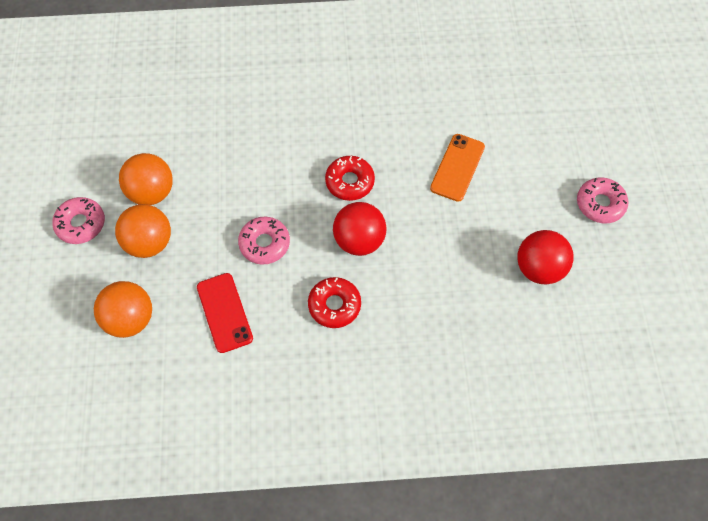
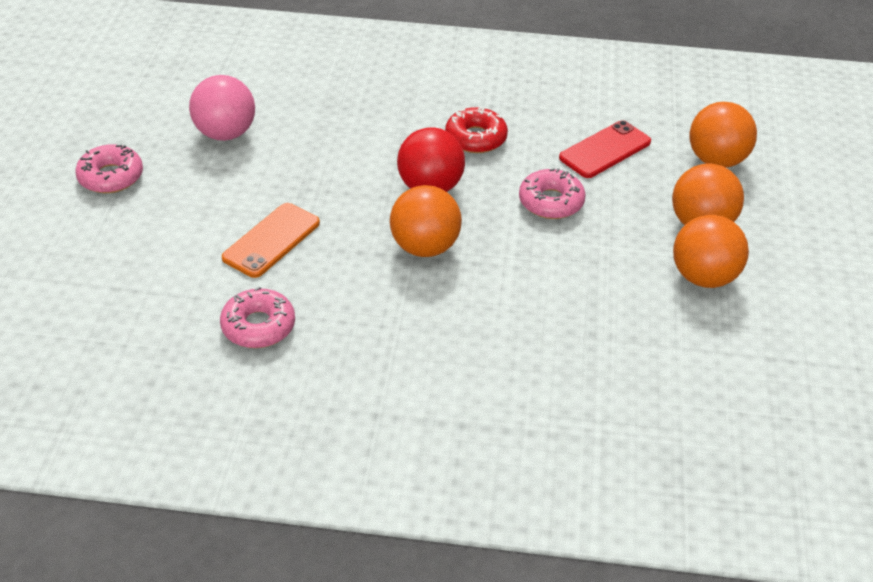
camera: 170 degrees left, 20 degrees down
pink donut [52,197,105,244] -> pink donut moved to [220,287,295,348]
red phone [197,273,253,353] -> red phone turned 60 degrees clockwise [559,120,651,178]
red donut [325,156,375,201] -> orange ball [390,185,462,257]
red ball [517,230,574,284] -> pink ball [189,75,255,141]

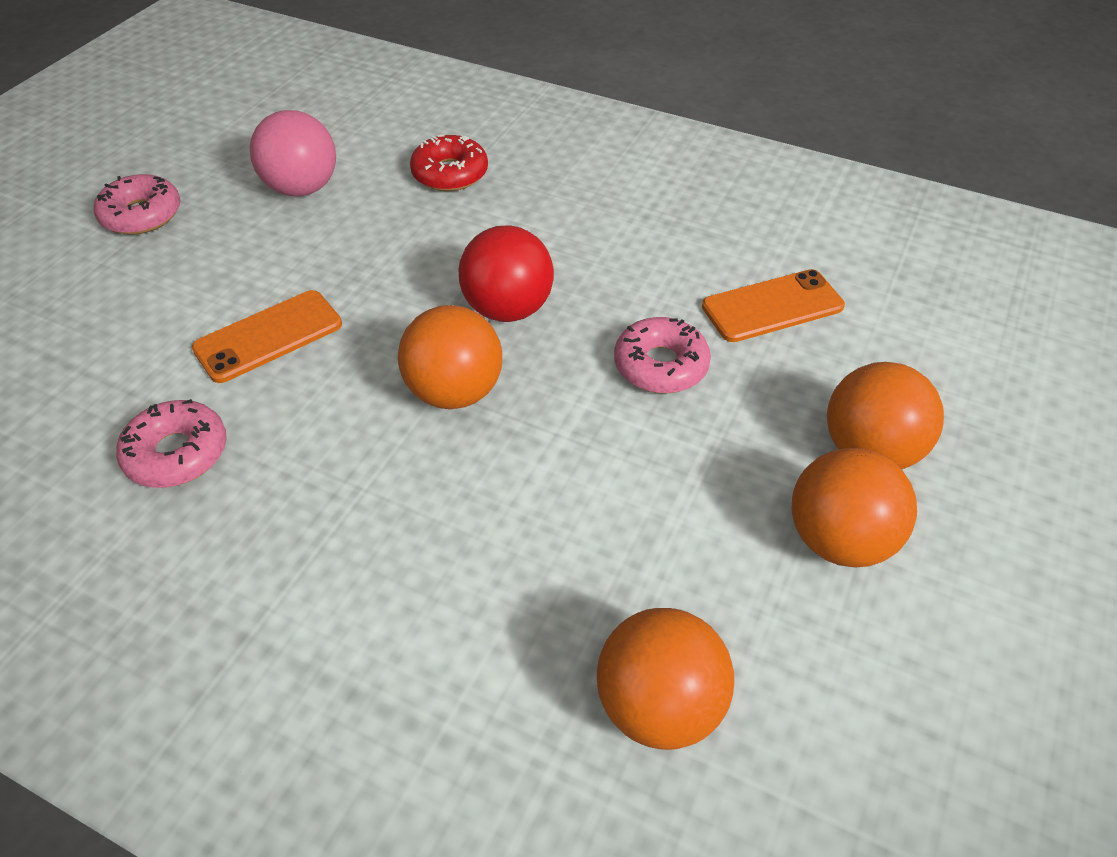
camera: 20 degrees right, 5 degrees up
red donut [445,107,508,153] -> red donut moved to [410,135,488,191]
red phone [559,120,651,178] -> orange phone [702,269,845,342]
orange ball [689,102,757,168] -> orange ball moved to [597,608,734,750]

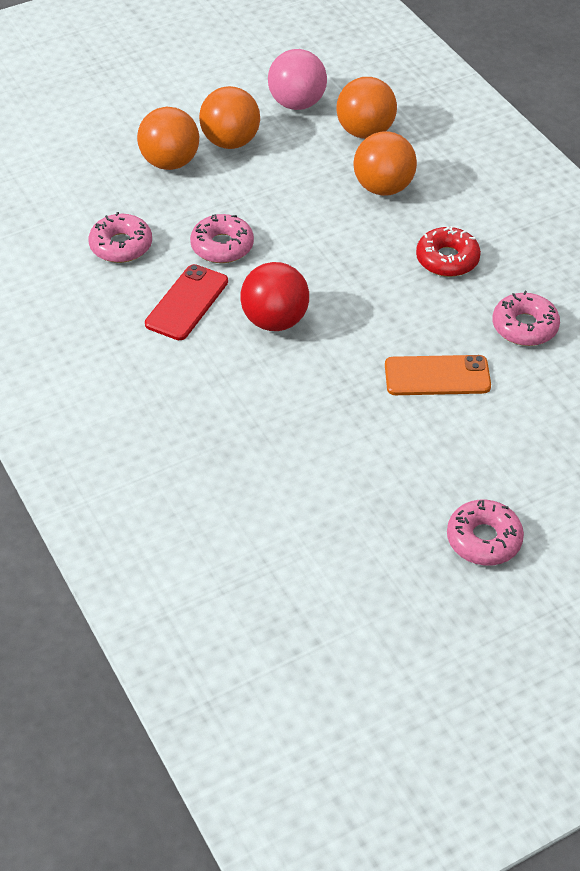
camera: 145 degrees left, 0 degrees up
pink ball [250,110,336,197] -> pink ball moved to [268,49,327,110]
orange ball [398,305,502,409] -> orange ball moved to [353,131,417,196]
red donut [410,135,488,191] -> red donut moved to [416,226,481,277]
orange phone [702,269,845,342] -> pink donut [88,212,152,263]
none -> red phone [145,264,228,340]

